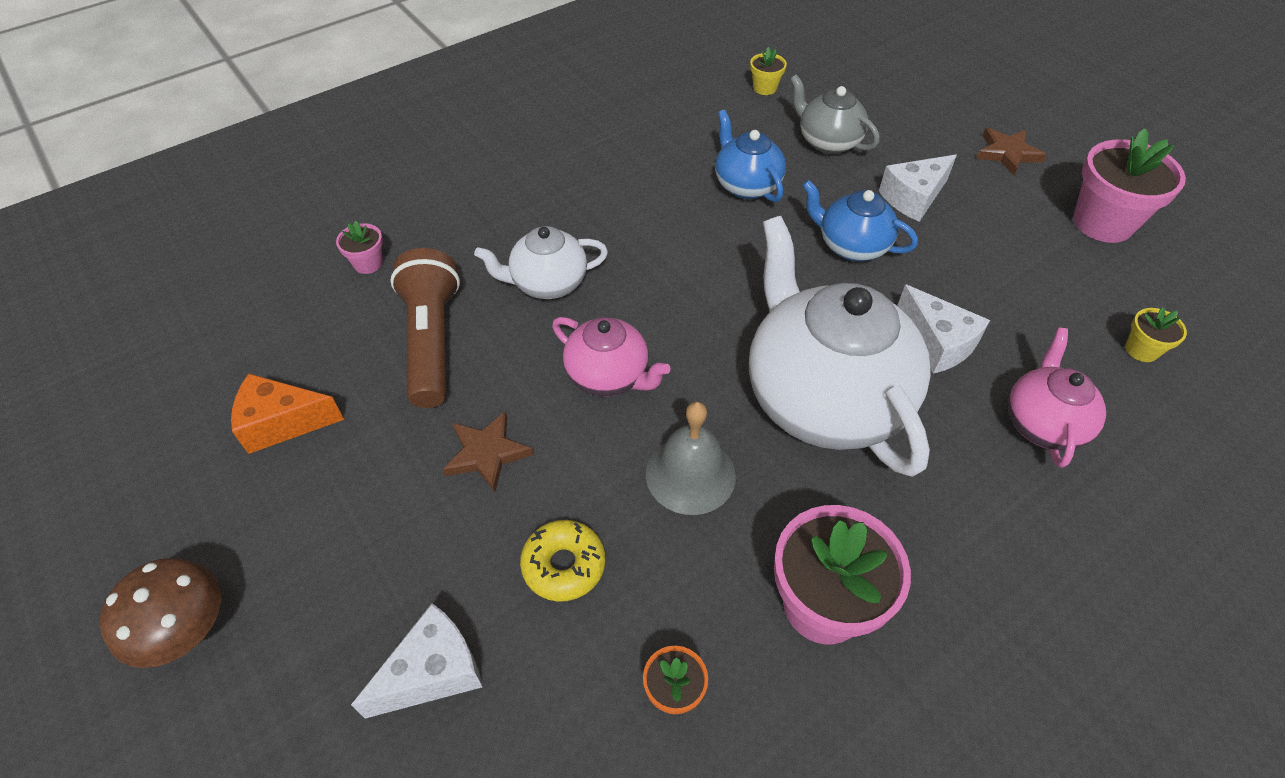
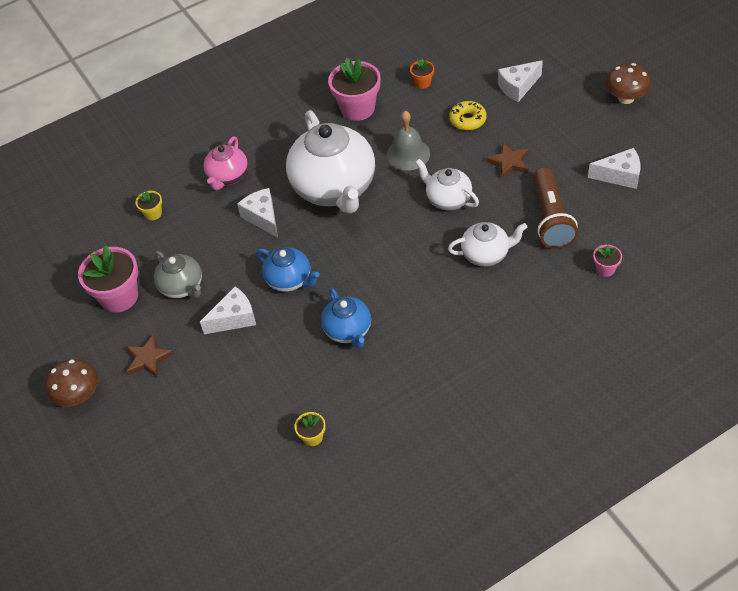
camera: 170 degrees left, 0 degrees up
orange cheese [231,373,344,454] -> white cheese [588,148,640,189]
pink teapot [552,317,671,397] -> white teapot [415,159,479,210]
grey teapot [790,75,880,154] -> grey teapot moved to [154,251,202,298]
none -> brown mushroom [46,359,98,407]

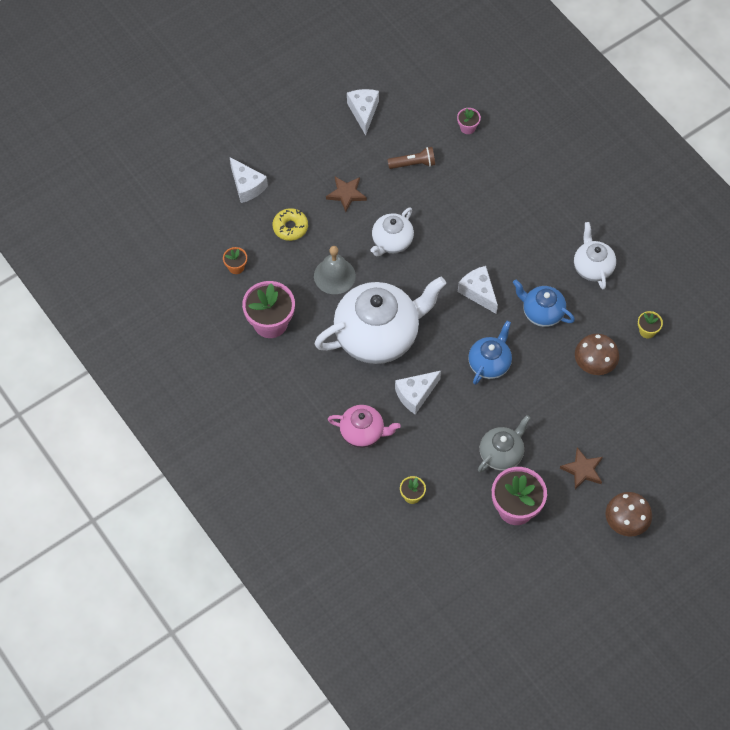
camera: 100 degrees left, 10 degrees up
white cheese [200,286,256,334] -> white cheese moved to [458,266,498,314]
blue teapot [321,288,371,348] -> blue teapot turned 120 degrees counterclockwise [513,279,575,327]
white teapot [448,222,527,267] -> white teapot moved to [574,222,616,289]
brown flashlight [533,167,578,249] -> brown flashlight [387,147,435,169], size x0.59
brown mushroom [606,63,651,104] -> brown mushroom moved to [575,334,619,375]

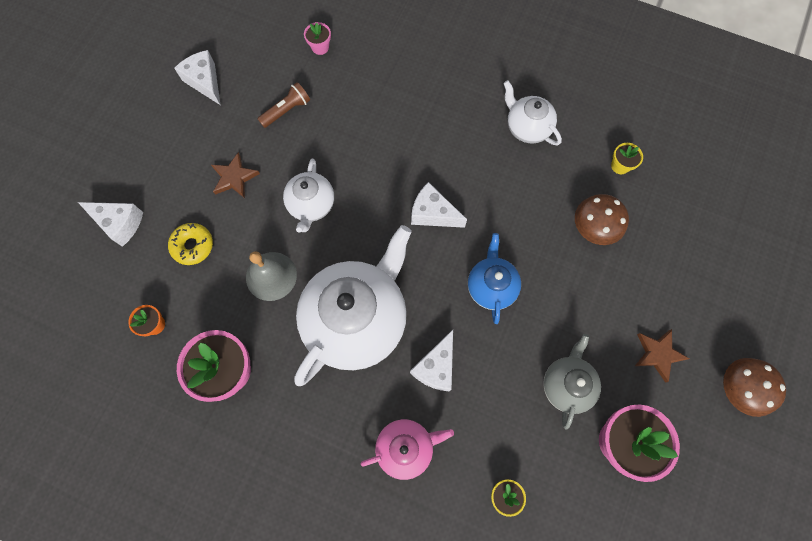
camera: 30 degrees left, 10 degrees up
blue teapot [513,279,575,327] -> none

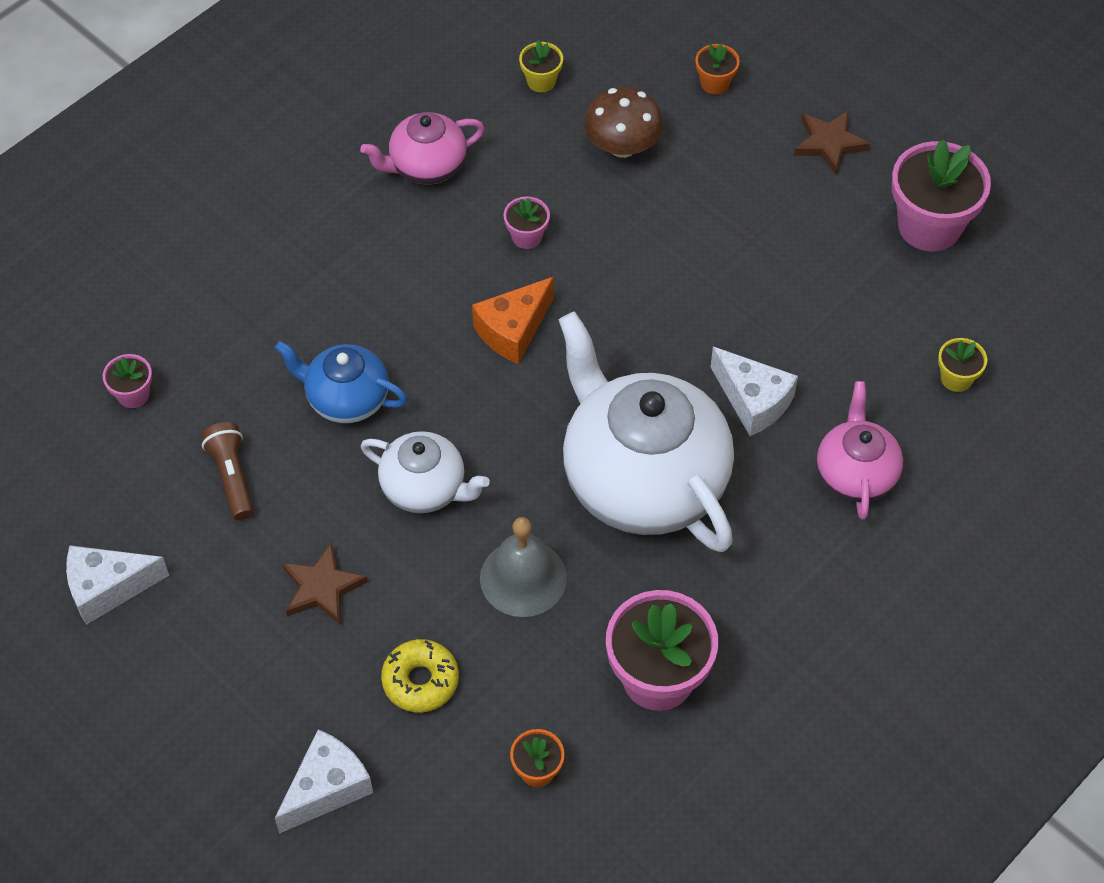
camera: 70 degrees left, 15 degrees down
white cheese [411,182,467,228] -> orange cheese [472,277,554,364]
blue teapot [468,233,521,324] -> blue teapot moved to [275,341,408,423]
white teapot [503,80,562,145] -> pink teapot [360,112,485,185]
grey teapot [543,334,601,430] -> none
brown mushroom [723,358,786,417] -> none
none -> pink flower pot [504,196,550,249]
none -> orange flower pot [695,44,740,95]

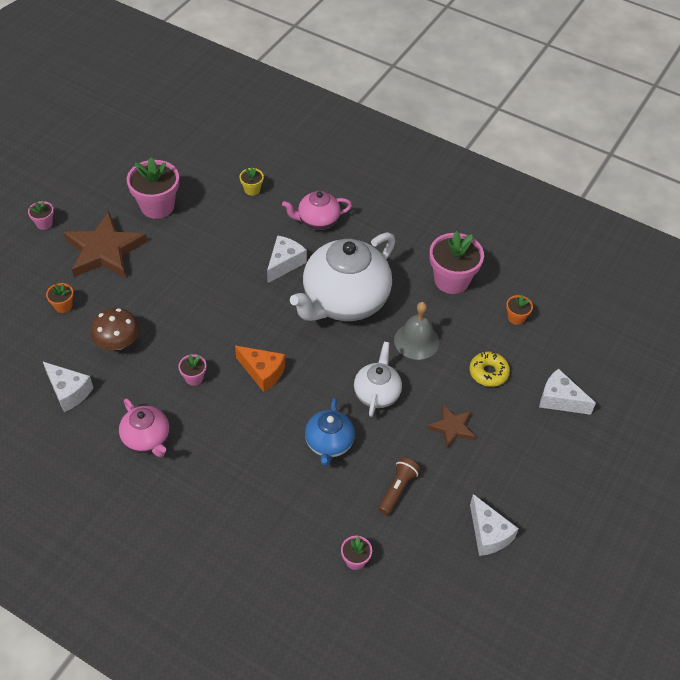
camera: 105 degrees left, 5 degrees down
brown flashlight [201,422,254,520] -> brown flashlight turned 150 degrees clockwise [378,457,420,515]
yellow flower pot [519,40,563,92] -> white cheese [43,362,93,412]
brown star [794,110,870,174] -> brown star [64,212,147,278], size x1.91
none -> pink flower pot [28,201,54,230]

